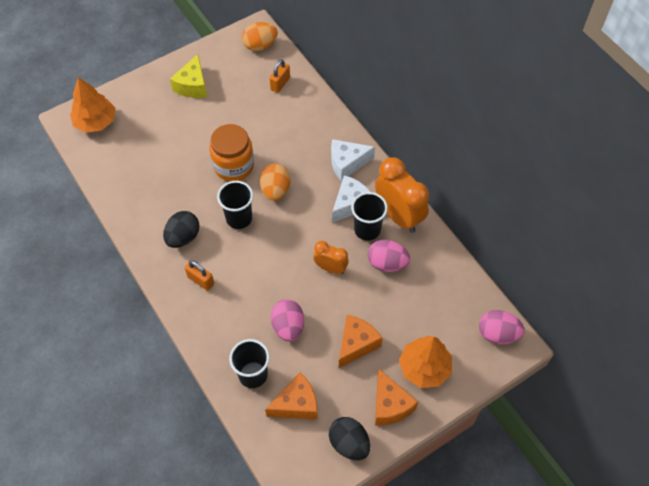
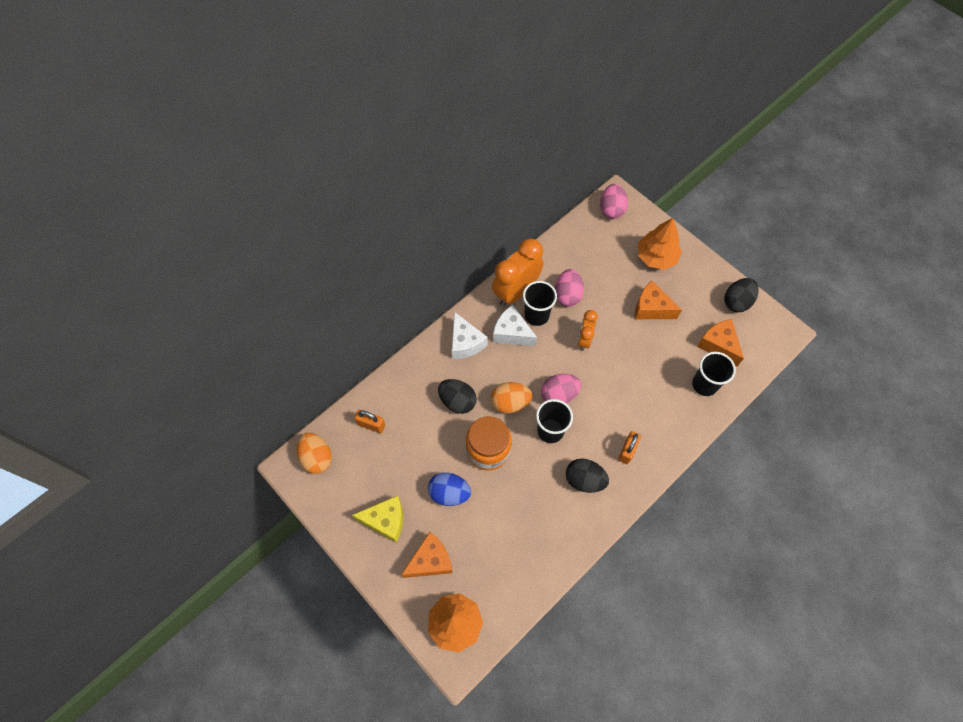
camera: 100 degrees left, 5 degrees up
pink egg [271,299,304,342] -> pink egg moved to [541,374,581,404]
orange cheese [375,369,418,425] -> orange cheese moved to [401,532,453,578]
none -> blue egg [428,472,471,506]
none -> black egg [438,379,477,414]

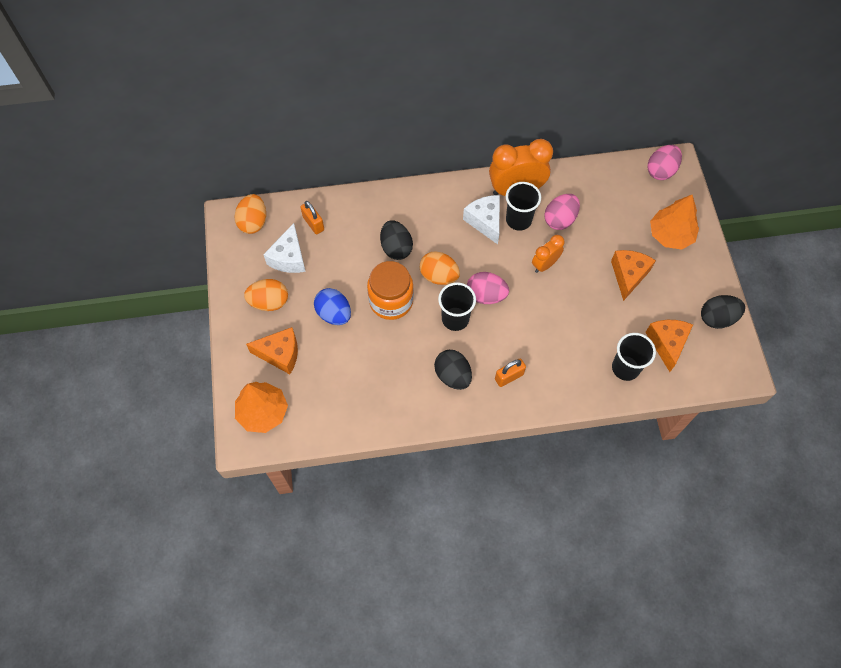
camera: 35 degrees right, 0 degrees up
yellow cheese [352,496,403,543] -> orange egg [244,279,288,311]
white cheese [452,312,488,359] -> white cheese moved to [263,223,306,273]
orange cheese [635,281,682,319] -> orange cheese turned 45 degrees clockwise [611,250,656,301]

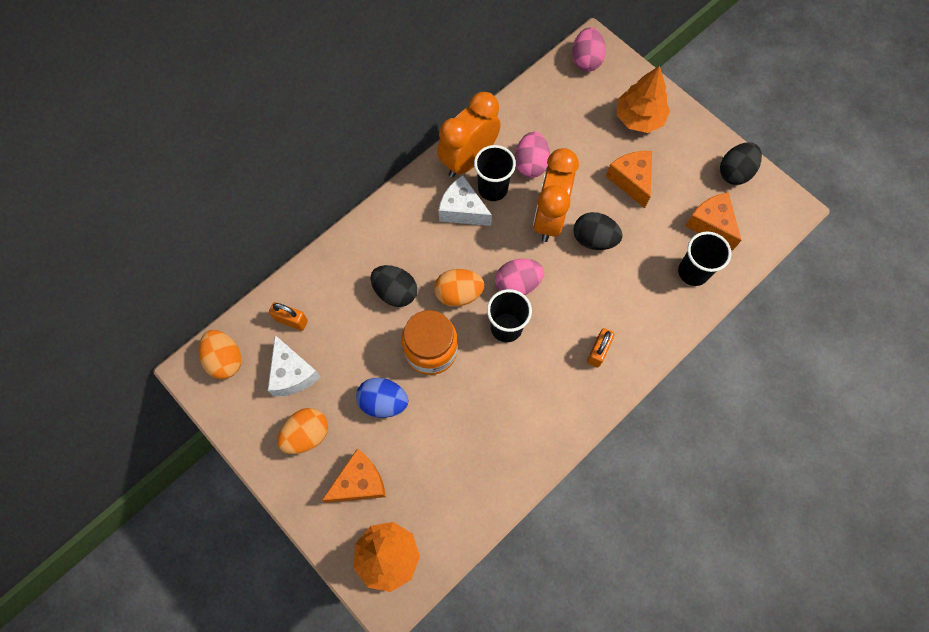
camera: 35 degrees left, 5 degrees up
black egg [434,350,472,390] -> black egg moved to [574,212,622,250]
orange clock [532,235,564,273] -> orange clock [533,148,579,242], size x1.80

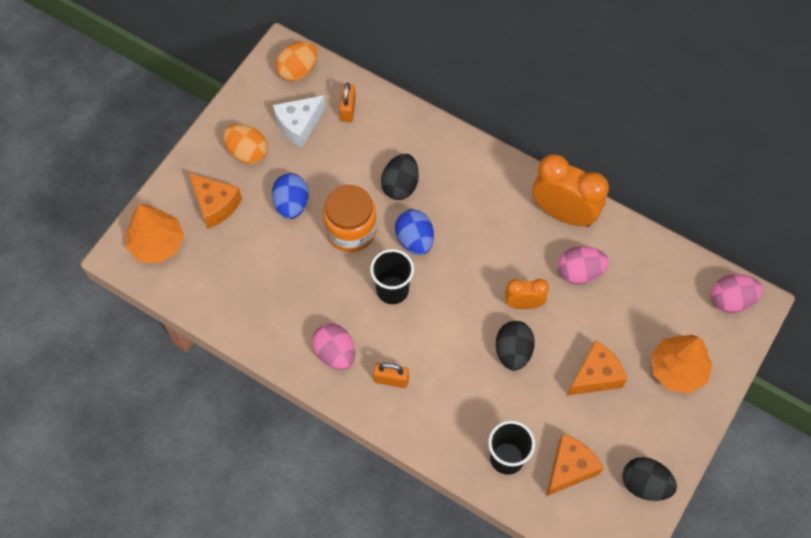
camera: 75 degrees right, 5 degrees down
orange egg [434,269,485,307] -> blue egg [395,209,434,255]
white cheese [438,175,492,226] -> none
black cup [474,145,516,201] -> none
pink egg [495,259,544,295] -> pink egg moved to [312,323,355,370]
orange clock [533,148,579,242] -> orange clock [505,279,549,309], size x0.56

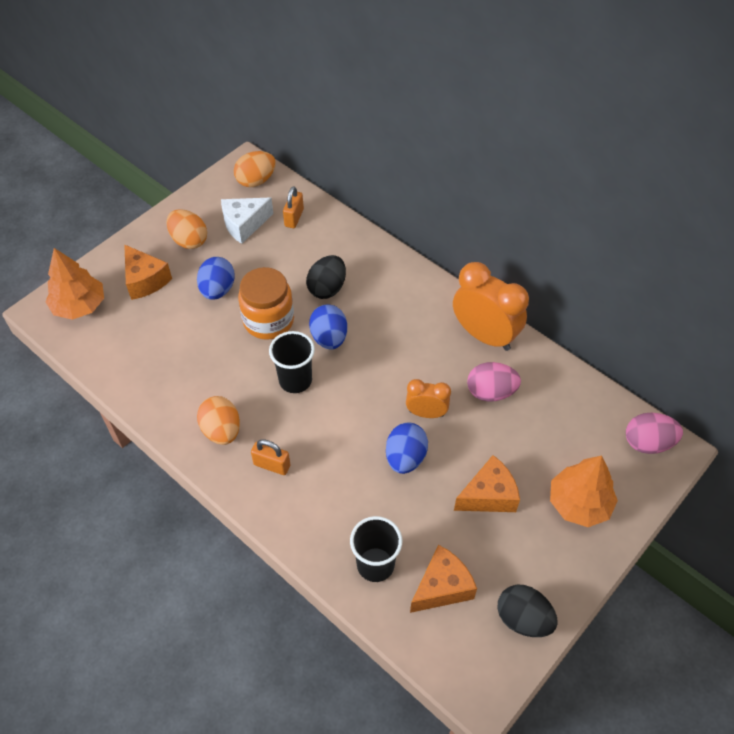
camera: 10 degrees right, 10 degrees down
pink egg [312,323,355,370] -> orange egg [197,396,240,445]
black egg [496,321,535,371] -> blue egg [386,423,428,474]

